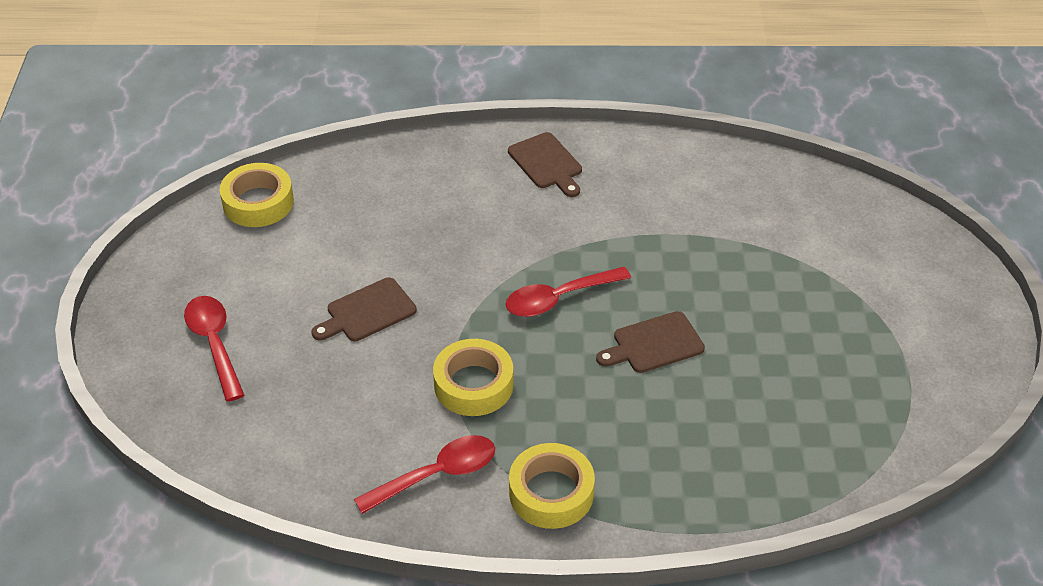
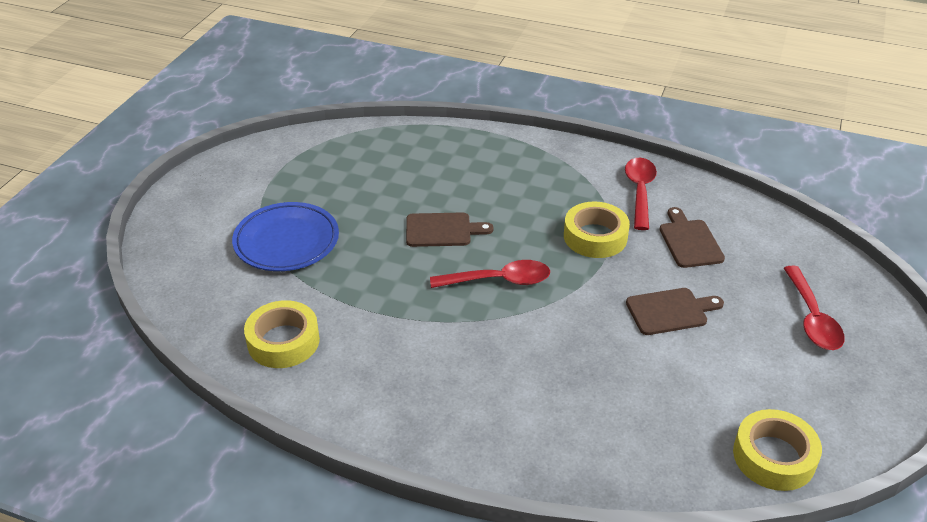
camera: 160 degrees left, 5 degrees down
red spoon [354,435,495,514] -> red spoon turned 105 degrees clockwise [625,158,657,230]
brown cutting board [508,132,582,197] -> brown cutting board moved to [659,207,725,268]
yellow tape [509,443,595,529] -> yellow tape moved to [244,300,320,368]
none -> blue plate [232,202,339,271]

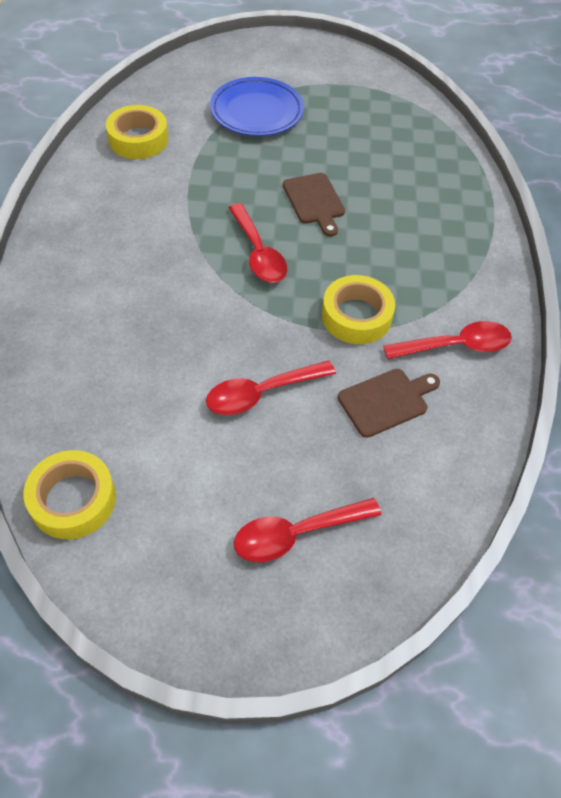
camera: 70 degrees right, 15 degrees up
brown cutting board [626,288,724,335] -> red spoon [206,361,336,415]

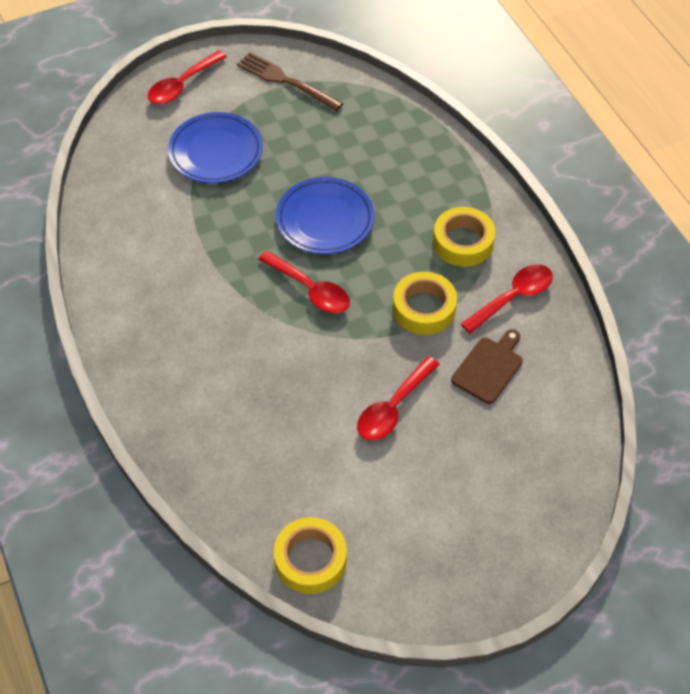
camera: 25 degrees left, 0 degrees up
yellow tape [106,105,168,159] -> yellow tape moved to [433,207,496,267]
red spoon [234,498,381,562] -> red spoon moved to [147,50,227,104]
brown cutting board [283,173,345,237] -> blue plate [276,177,374,254]
none -> brown fork [237,52,343,111]

